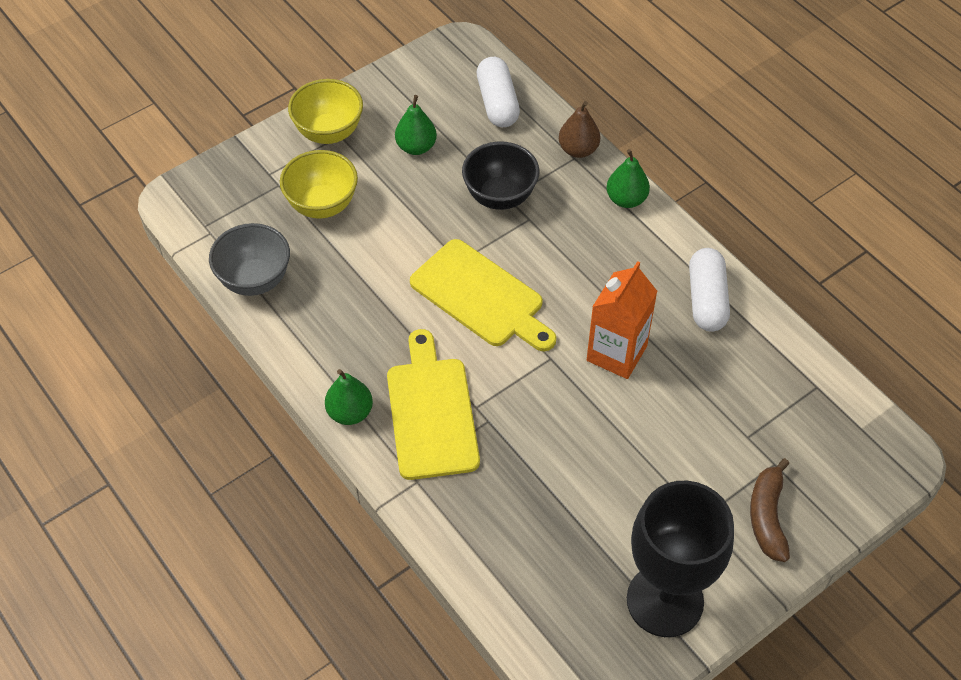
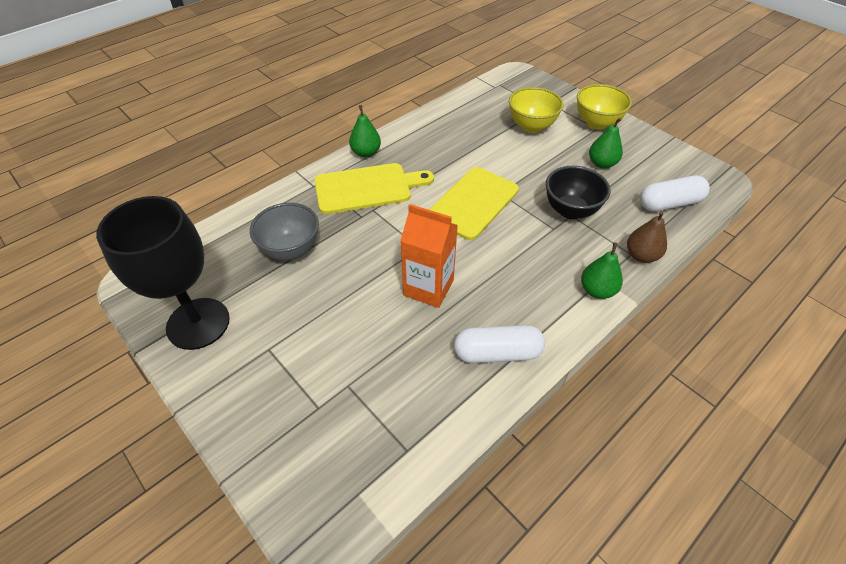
camera: 85 degrees right, 5 degrees down
grey bowl [209,223,290,296] -> grey bowl moved to [250,203,319,261]
brown banana [750,458,790,562] -> none

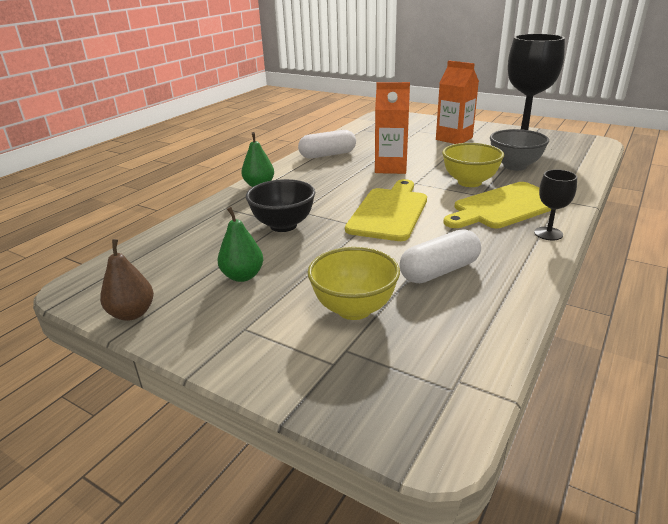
camera: 165 degrees right, 20 degrees down
green pear [349,105,381,157] -> black goblet [534,169,577,240]
yellow bowl [577,84,632,130] -> yellow bowl moved to [442,143,504,187]
brown pear [627,211,667,263] -> brown pear moved to [100,239,154,321]
white capsule [640,175,710,212] -> white capsule moved to [399,229,481,283]
none -> orange carton [436,61,479,144]

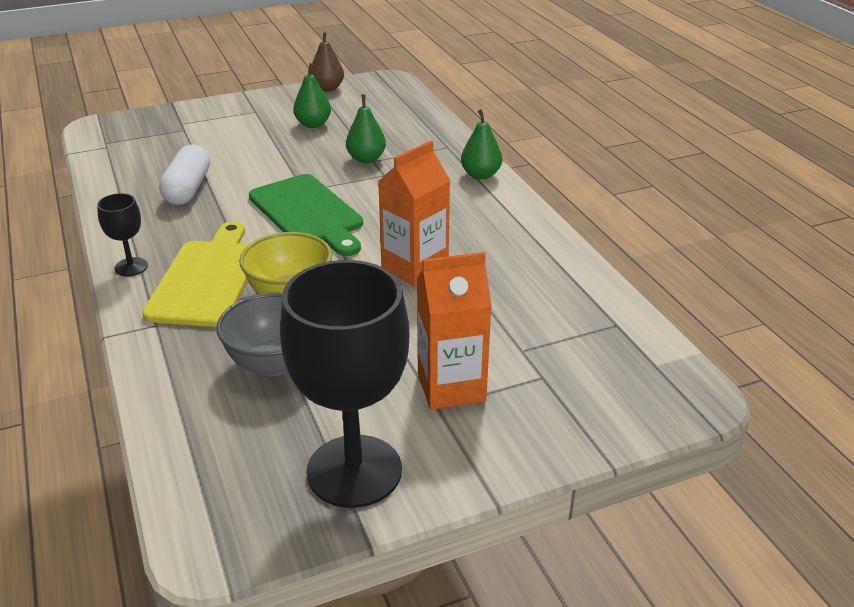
camera: 125 degrees right, 5 degrees up
black bowl [246,179,315,232] -> green pear [346,94,386,163]
white capsule [298,130,356,158] -> none
yellow bowl [308,247,400,320] -> none
yellow cutting board [345,179,427,241] -> green cutting board [249,174,363,256]

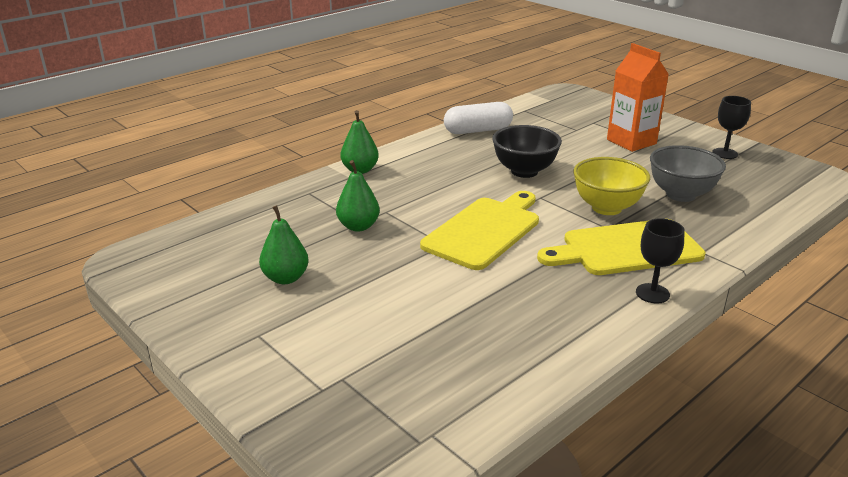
camera: 110 degrees left, 5 degrees down
white capsule [159,144,210,205] -> white capsule moved to [444,102,513,134]
green cutting board [249,174,363,256] -> yellow cutting board [420,191,539,270]
black goblet [280,260,409,508] -> black goblet [712,96,751,159], size x0.45
brown pear [311,31,344,91] -> none
orange carton [378,141,450,287] -> black bowl [492,125,562,178]

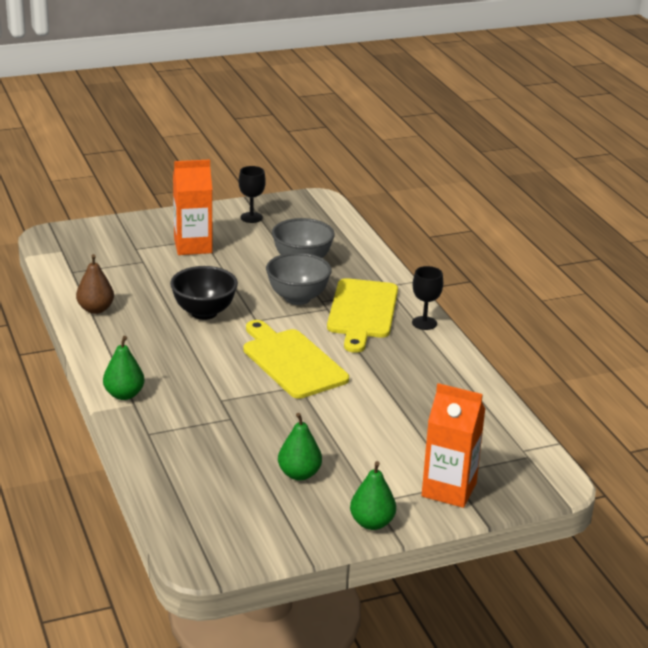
camera: 70 degrees left, 0 degrees up
green pear [336,160,380,232] -> green pear moved to [350,461,396,530]
white capsule [444,102,513,134] -> brown pear [76,254,114,314]
yellow bowl [573,157,650,215] -> grey bowl [266,253,332,305]
none -> orange carton [421,383,485,508]

